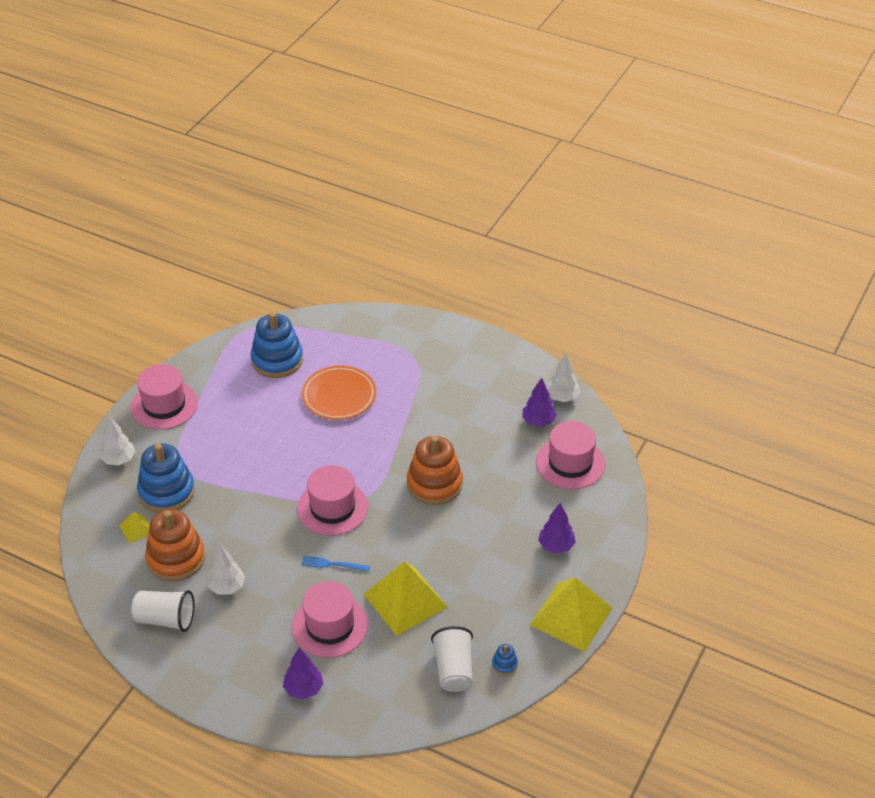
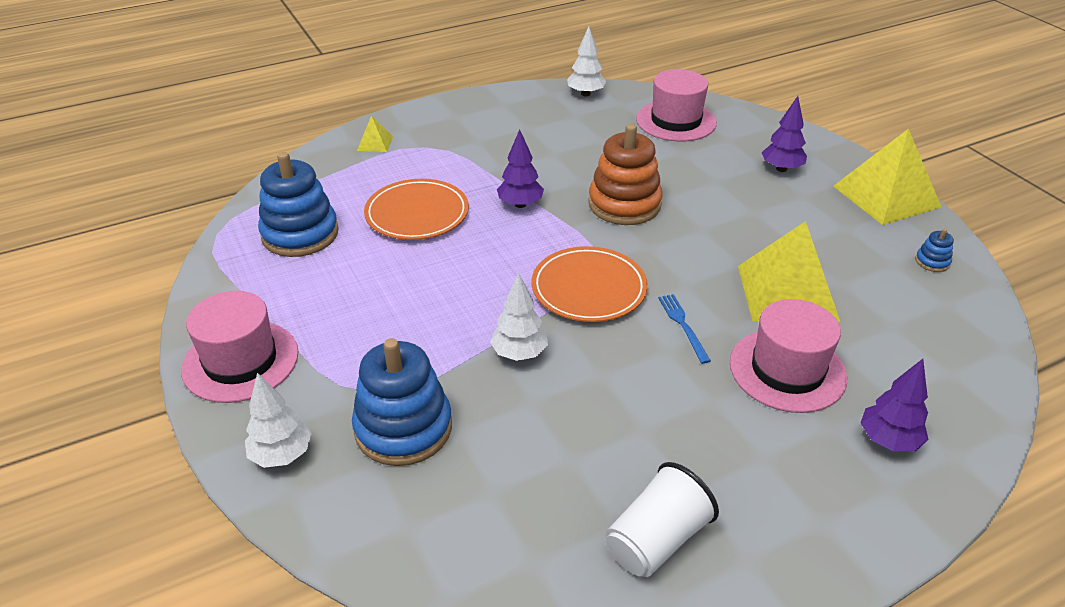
camera: 55 degrees left, 5 degrees down
yellow pyramid [120,512,150,544] -> yellow pyramid moved to [357,116,393,152]
orange stacking toy [145,509,205,581] -> none
white tree [207,544,245,595] -> white tree moved to [490,272,548,361]
pink hat [297,465,368,536] -> orange plate [531,246,648,322]
blue fork [301,555,370,572] -> blue fork turned 120 degrees clockwise [658,294,711,364]
white cup [431,626,473,692] -> none
purple tree [522,378,557,427] -> purple tree moved to [497,129,544,208]

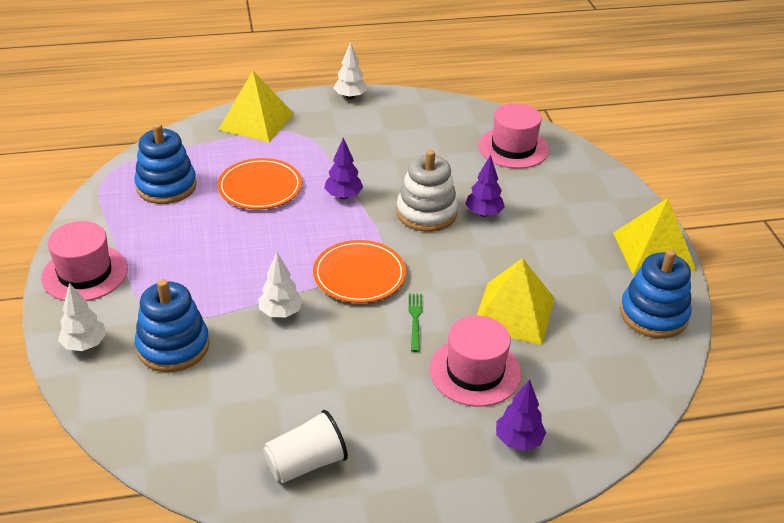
camera: 15 degrees right, 0 degrees up
yellow pyramid [357,116,393,152] -> yellow pyramid [218,71,294,142], size x2.24
white tree [567,26,606,96] -> white tree moved to [334,42,367,99]
orange stacking toy [588,124,663,225] -> white stacking toy [397,150,458,232]
blue fork [658,294,711,364] -> green fork [409,294,422,352]
purple tree [762,96,807,172] -> purple tree moved to [465,155,505,217]
blue stacking toy [915,228,954,272] -> blue stacking toy [620,249,692,338], size x2.39

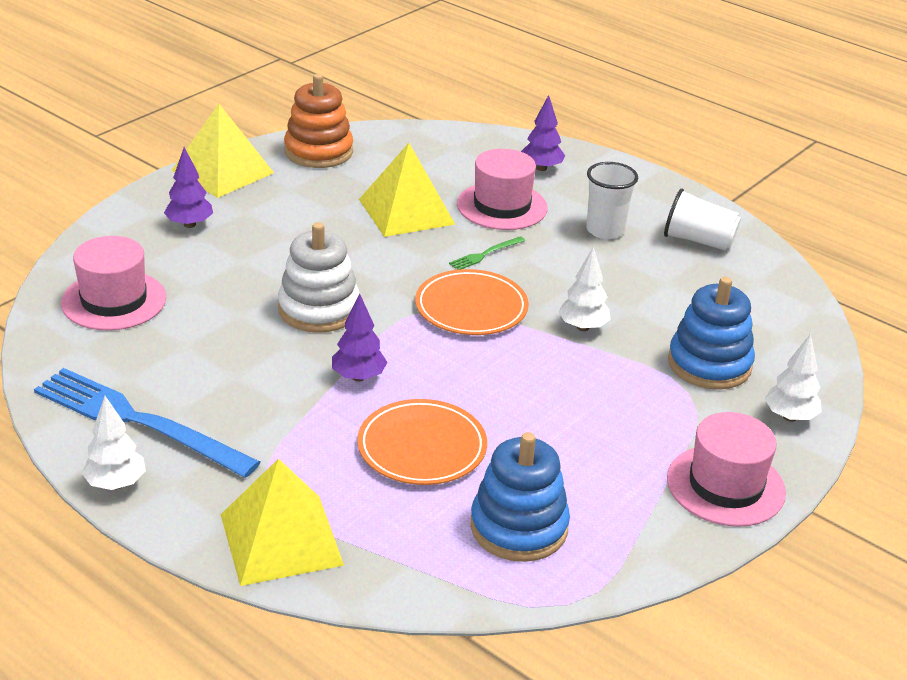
camera: 130 degrees left, 5 degrees down
purple tree [465,155,505,217] -> purple tree moved to [164,147,213,228]
blue stacking toy [620,249,692,338] -> orange stacking toy [284,74,353,168]
none -> blue fork [34,368,260,478]
none -> white cup [586,162,638,239]

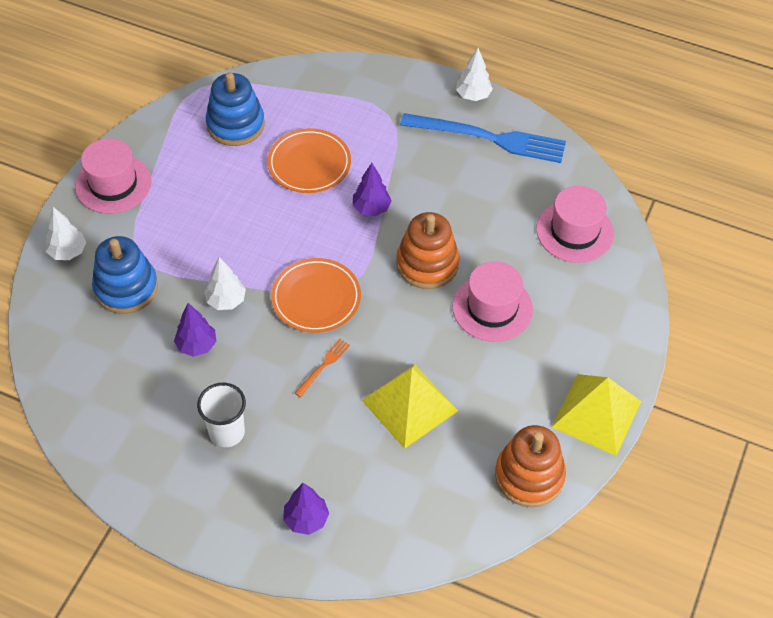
camera: 165 degrees right, 20 degrees up
purple tree [164,147,213,228] -> purple tree moved to [174,303,217,357]
yellow pyramid [221,458,344,586] -> none
white stacking toy [278,222,360,333] -> orange stacking toy [396,212,459,289]
green fork [449,236,525,270] -> orange fork [295,339,350,397]
pink hat [457,149,548,230] -> pink hat moved to [452,261,533,342]
white cup [664,189,741,251] -> none

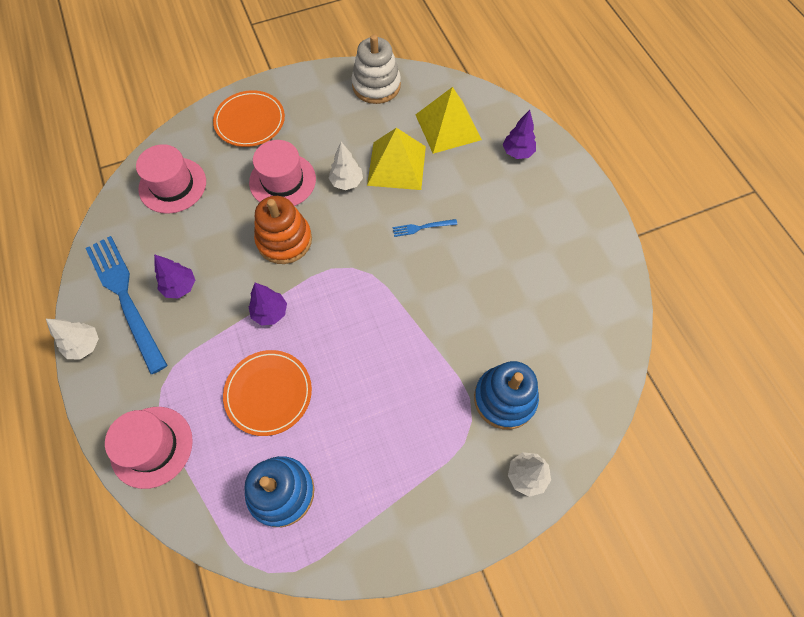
camera: 135 degrees left, 10 degrees up
pink hat [75,138,152,214] -> pink hat moved to [105,407,193,489]
purple tree [174,303,217,357] -> purple tree moved to [154,254,195,299]
white cup [197,383,246,447] -> none
white tree [204,257,246,310] -> white tree moved to [329,142,363,190]
orange plate [271,258,361,333] -> orange plate moved to [213,90,285,147]
orange fork [295,339,350,397] -> blue fork [393,219,457,237]
orange stacking toy [495,425,566,507] -> white stacking toy [351,35,401,104]
yellow pyramid [552,374,642,456] -> yellow pyramid moved to [415,87,482,154]

